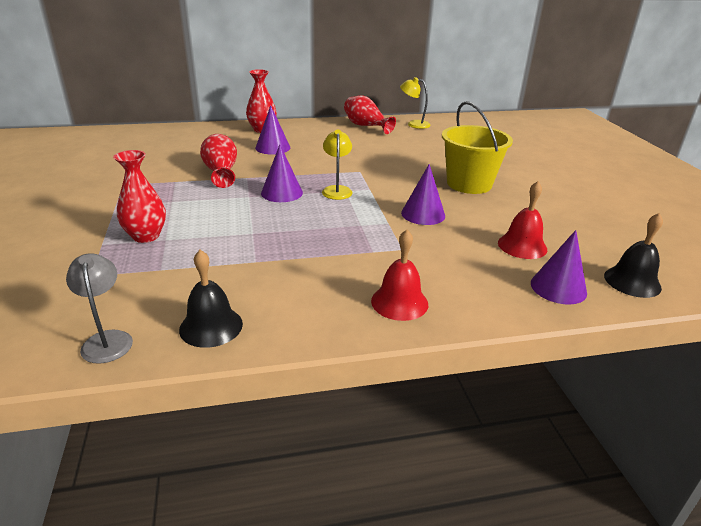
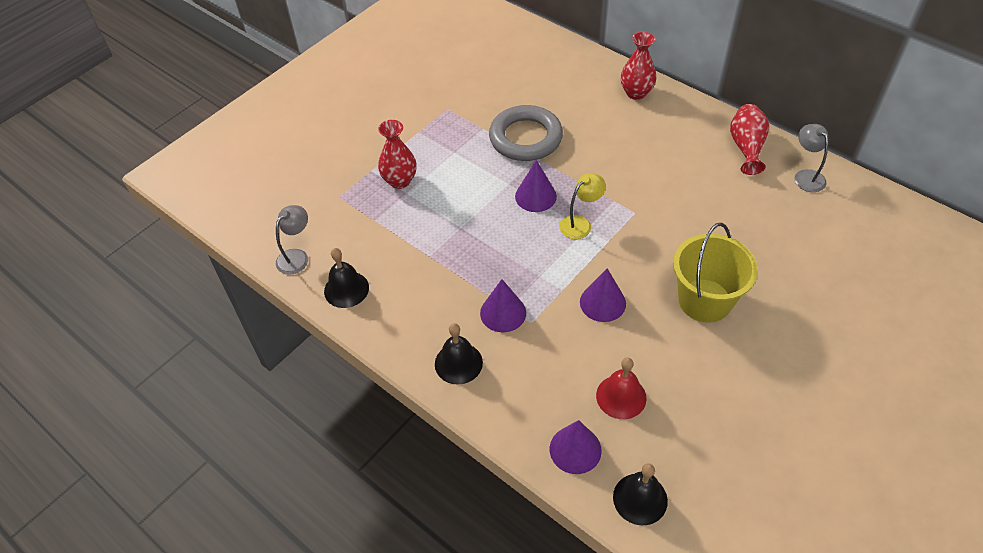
camera: 55 degrees right, 20 degrees up
red vase [200,134,237,188] -> grey ring [489,105,563,161]
purple cone [255,105,290,155] -> purple cone moved to [480,279,526,332]
red bell [371,230,428,321] -> black bell [435,323,483,385]
yellow lamp [400,77,431,129] -> grey lamp [794,124,828,192]

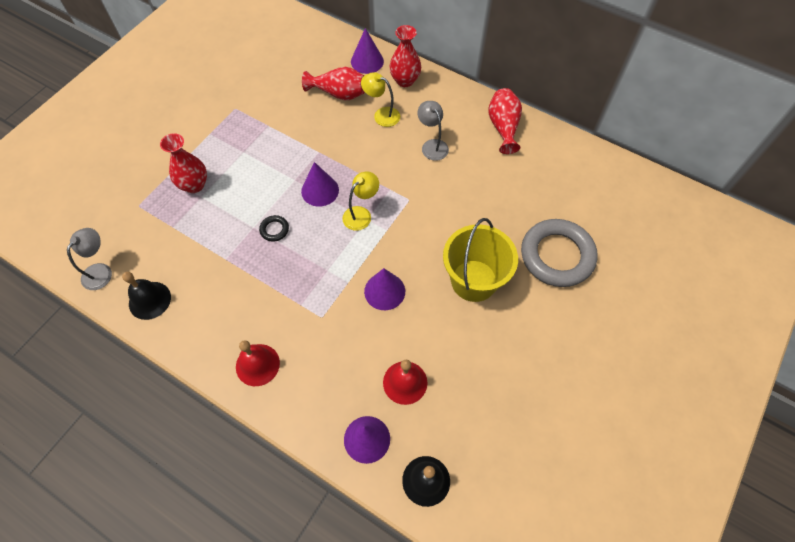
camera: 10 degrees left, 10 degrees up
black bell [435,323,483,385] -> red bell [236,340,280,386]
purple cone [480,279,526,332] -> purple cone moved to [351,28,384,74]
grey ring [489,105,563,161] -> grey ring moved to [521,219,598,287]
grey lamp [794,124,828,192] -> grey lamp moved to [417,101,449,161]
none -> black ring [259,215,289,242]
none -> red vase [302,67,365,100]
none -> yellow lamp [361,72,400,127]

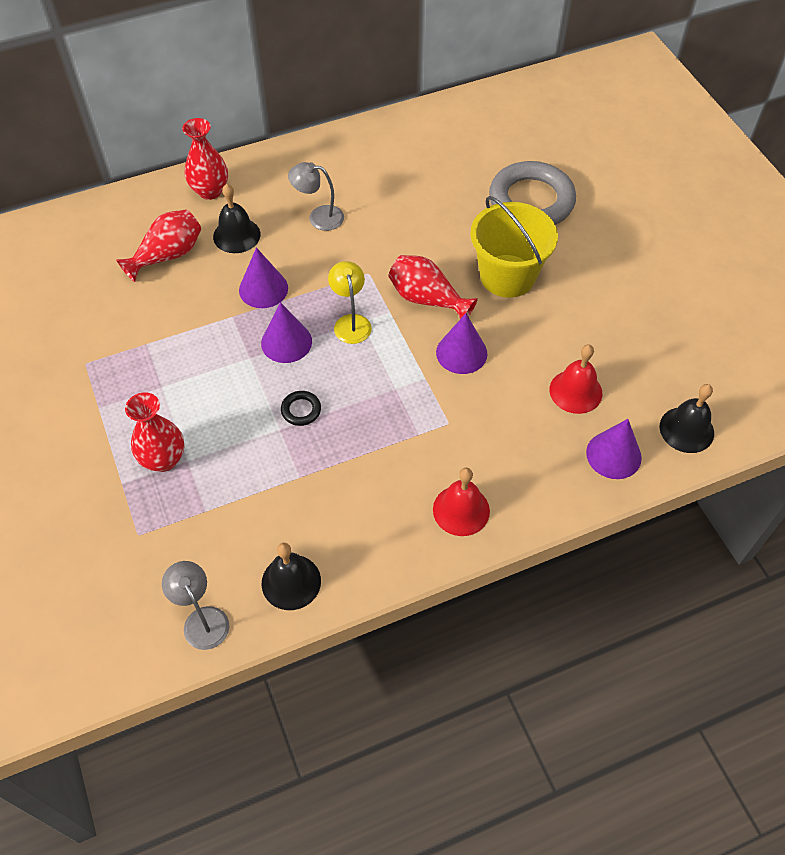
camera: 55 degrees left, 5 degrees down
purple cone [351,28,384,74] -> purple cone moved to [239,247,288,308]
yellow lamp [361,72,400,127] -> black bell [213,184,261,253]
red vase [488,88,522,154] -> red vase moved to [388,255,478,319]

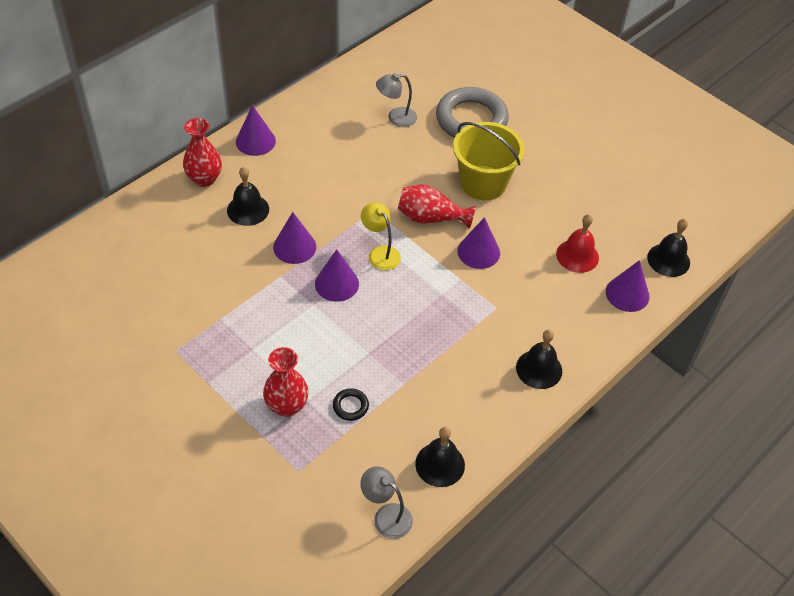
camera: 25 degrees left, 5 degrees down
red vase [116,209,201,282] -> none
black ring [281,391,321,426] -> black ring moved to [333,388,369,421]
grey lamp [288,162,344,231] -> grey lamp moved to [376,73,417,127]
red bell [433,468,490,536] -> black bell [516,330,562,389]
none -> purple cone [236,105,276,156]

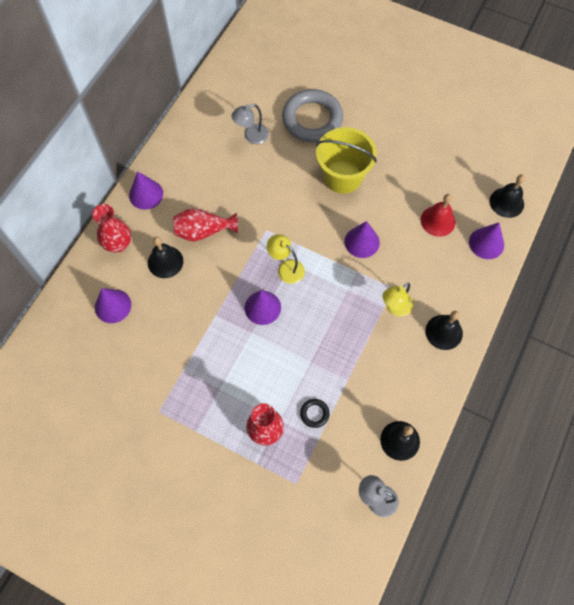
camera: 15 degrees left, 15 degrees up
purple cone [273,212,316,264] -> purple cone moved to [95,288,131,323]
red vase [398,184,476,229] -> red vase moved to [173,208,238,241]
none -> yellow lamp [382,283,413,316]

